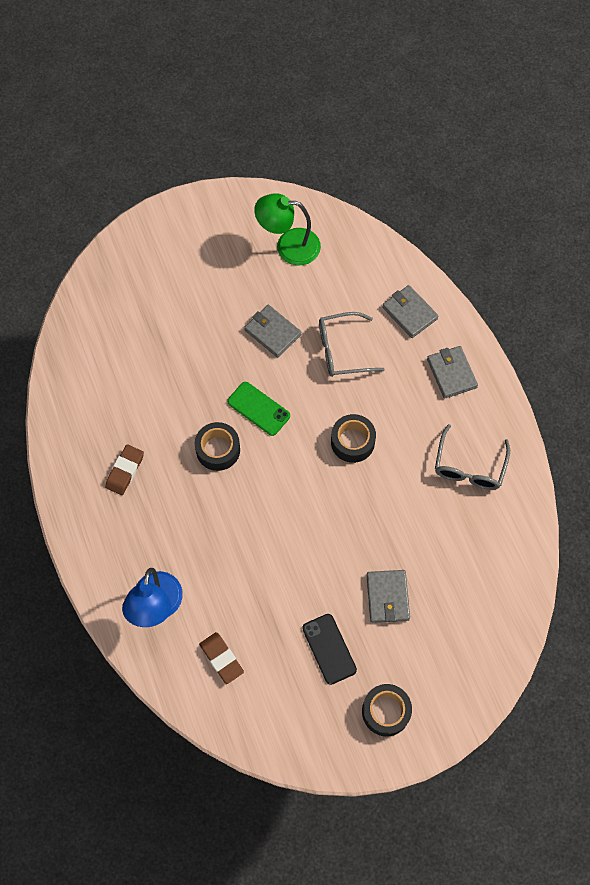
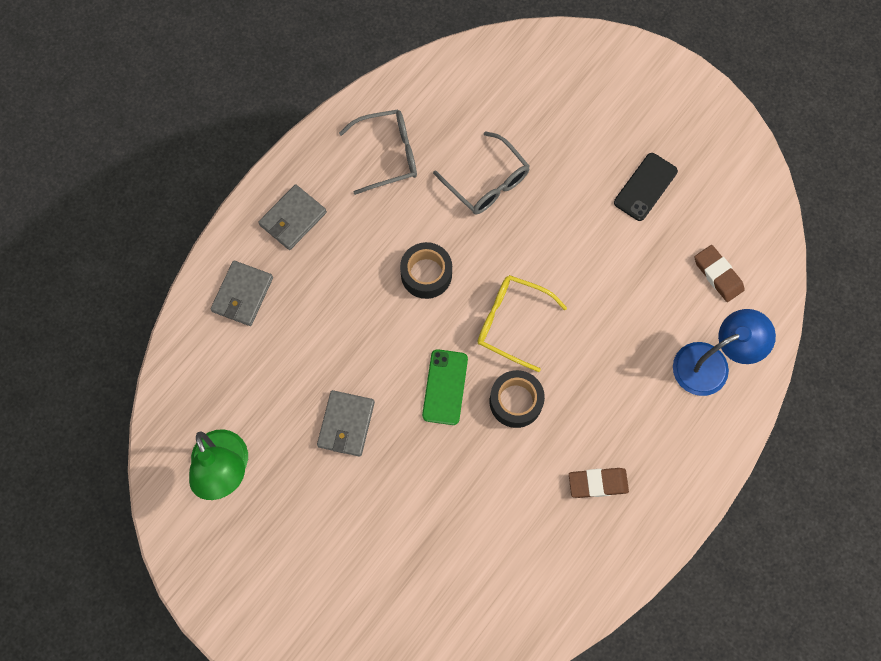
camera: 120 degrees left, 5 degrees up
brown eraser [199,632,244,684] -> brown eraser turned 60 degrees counterclockwise [695,245,745,302]
grey glasses [319,312,385,377] -> grey glasses moved to [433,131,530,214]
black tape [362,684,412,736] -> none
grey wallet [366,570,410,623] -> none
none -> yellow glasses [477,275,567,372]

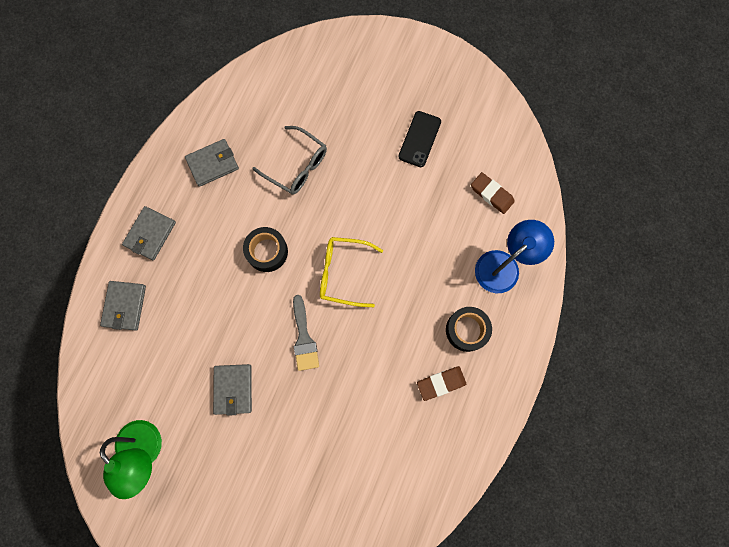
camera: 15 degrees left, 5 degrees up
grey glasses [339,109,417,195] -> grey wallet [185,139,239,187]
green phone [422,349,468,425] -> grey brush [293,295,319,371]
black tape [490,370,545,428] -> black tape moved to [446,307,492,352]

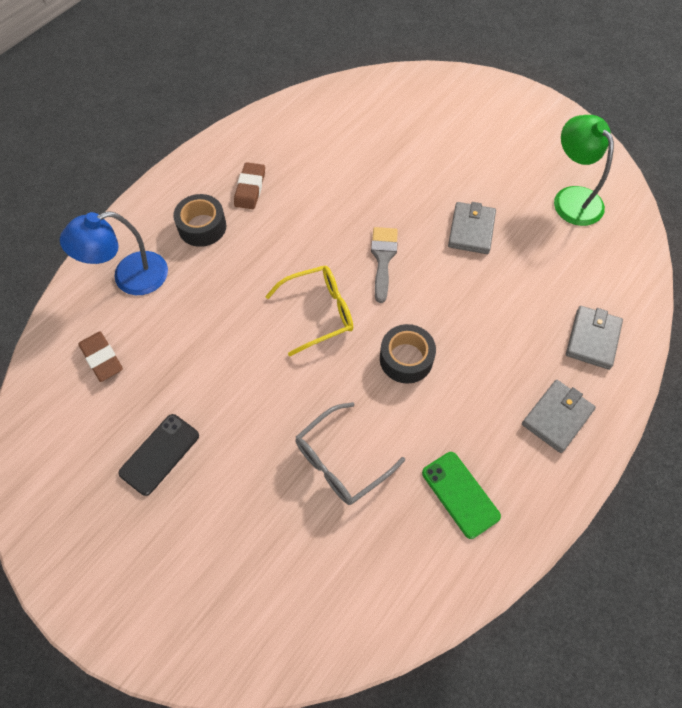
camera: 165 degrees left, 15 degrees down
grey wallet [185,139,239,187] -> green phone [422,452,501,539]
grey glasses [252,126,327,195] -> grey glasses turned 90 degrees counterclockwise [295,402,405,505]
yellow glasses [320,237,383,307] -> yellow glasses turned 45 degrees counterclockwise [265,266,353,356]
brown eraser [417,366,466,401] -> brown eraser turned 75 degrees counterclockwise [234,162,265,209]

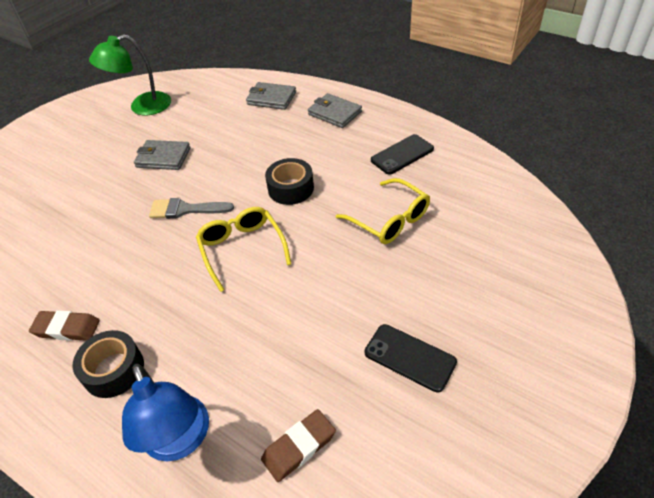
camera: 90 degrees left, 15 degrees down
grey glasses [295,402,405,505] -> yellow glasses [336,178,430,244]
green phone [422,452,501,539] -> black phone [371,134,434,175]

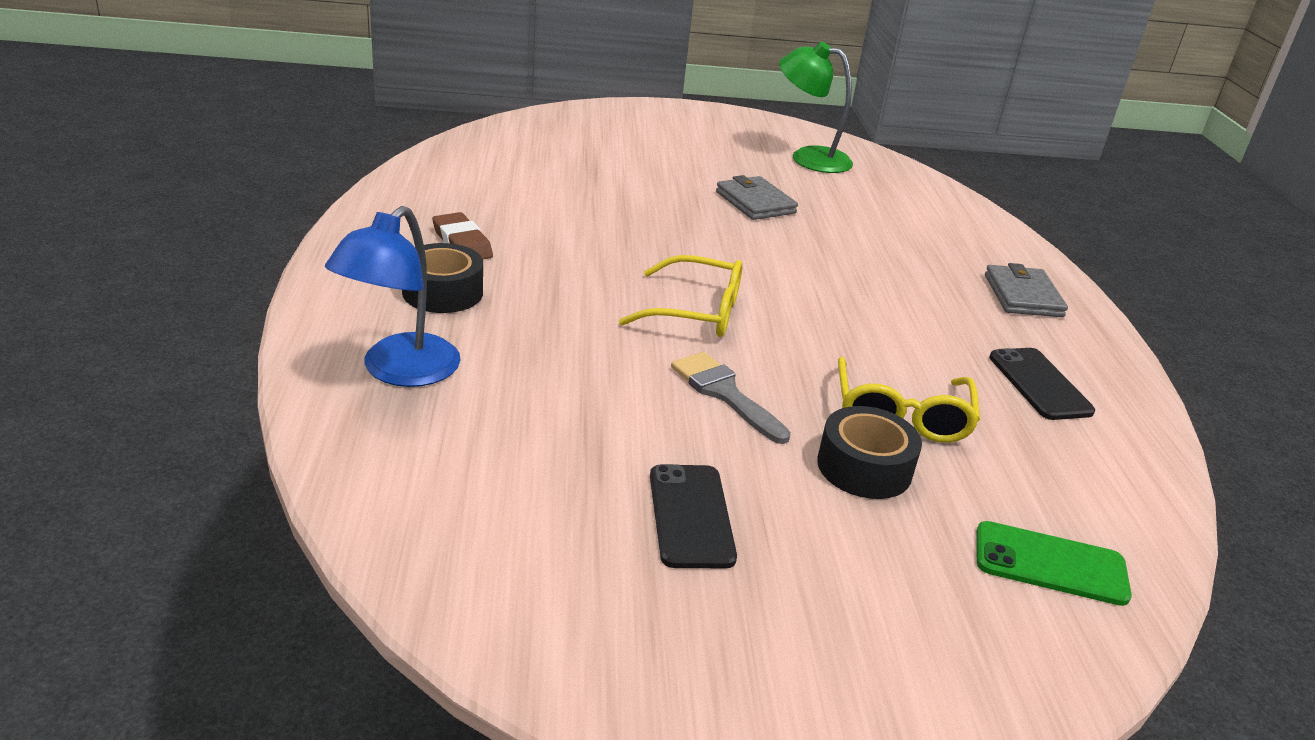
camera: 45 degrees right, 15 degrees down
grey brush [149,198,234,219] -> grey brush moved to [671,352,791,444]
yellow glasses [196,207,291,292] -> yellow glasses turned 75 degrees clockwise [619,255,743,337]
grey wallet [246,82,296,110] -> none
brown eraser [261,409,336,482] -> none
black tape [265,158,314,205] -> black tape moved to [817,406,922,499]
black phone [371,134,434,175] -> black phone turned 60 degrees clockwise [989,348,1095,420]
none -> green phone [976,521,1132,606]

